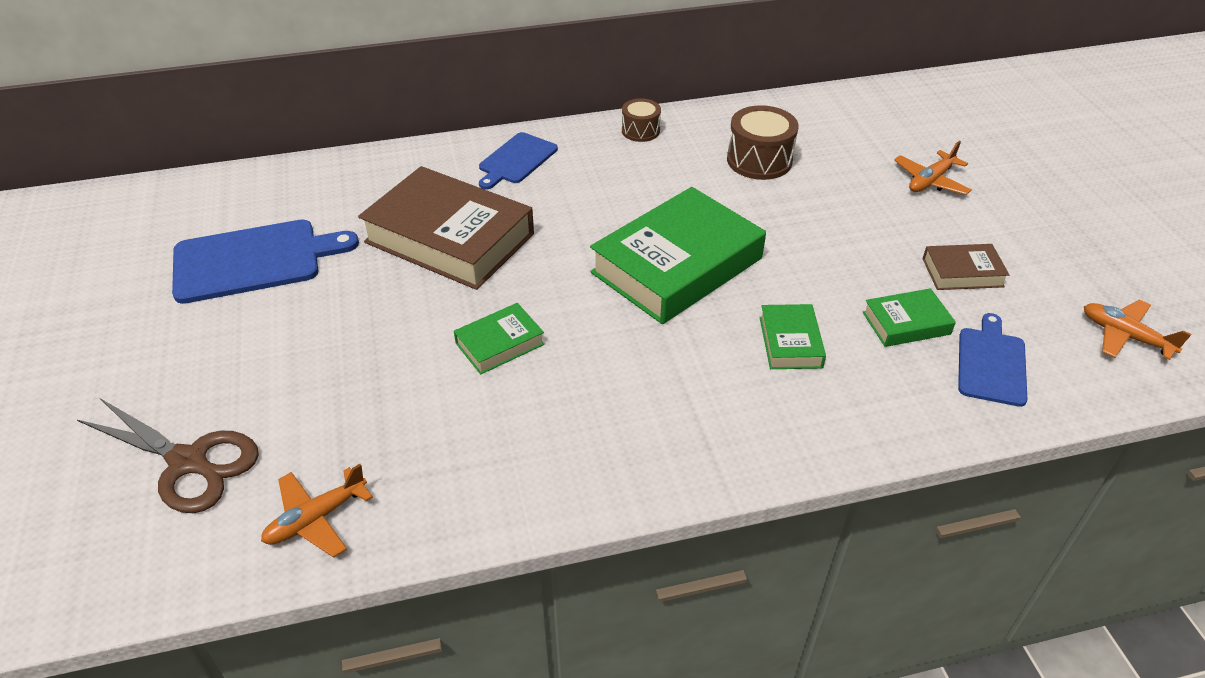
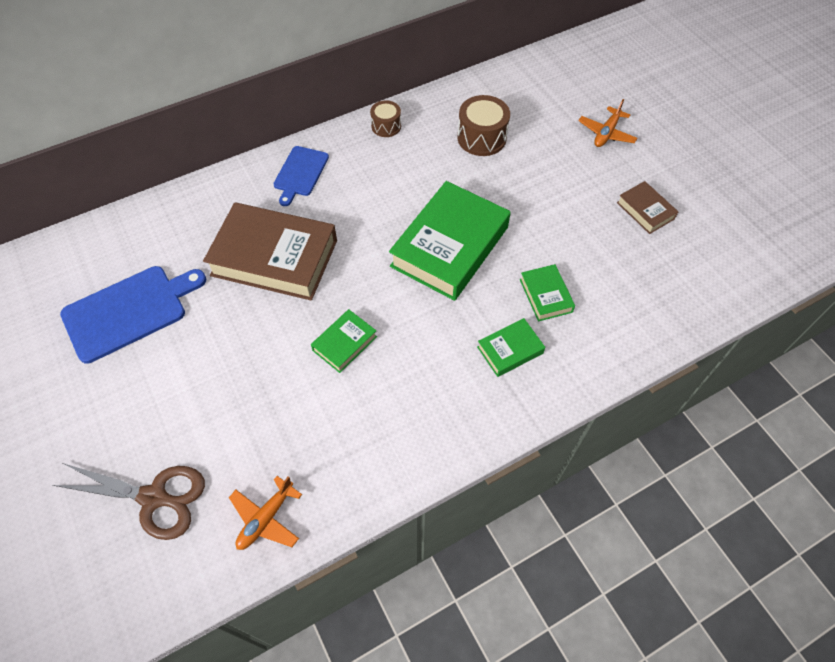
camera: 15 degrees left, 15 degrees up
green book [863,288,956,347] -> green book moved to [477,318,545,377]
brown book [922,244,1009,290] -> brown book turned 75 degrees clockwise [617,181,678,234]
blue cutting board [958,313,1027,407] -> none
orange plane [1084,300,1191,360] -> none

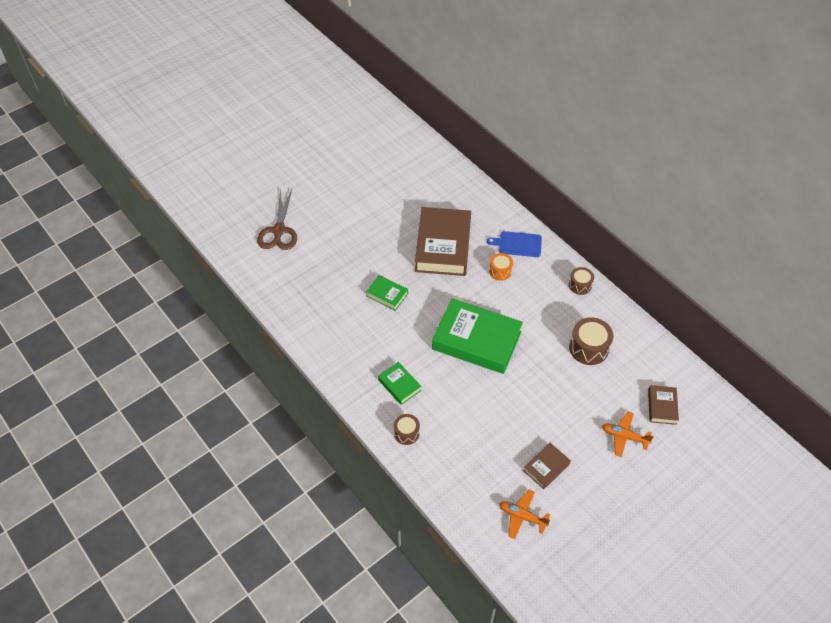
camera: 80 degrees right, 5 degrees down
blue cutting board [60,266,206,364] -> none
orange plane [229,476,302,550] -> orange plane moved to [499,490,550,539]
green book [520,264,575,321] -> none
none -> brown drum [394,414,420,445]
none -> orange drum [489,253,513,281]
none -> brown book [648,385,679,425]

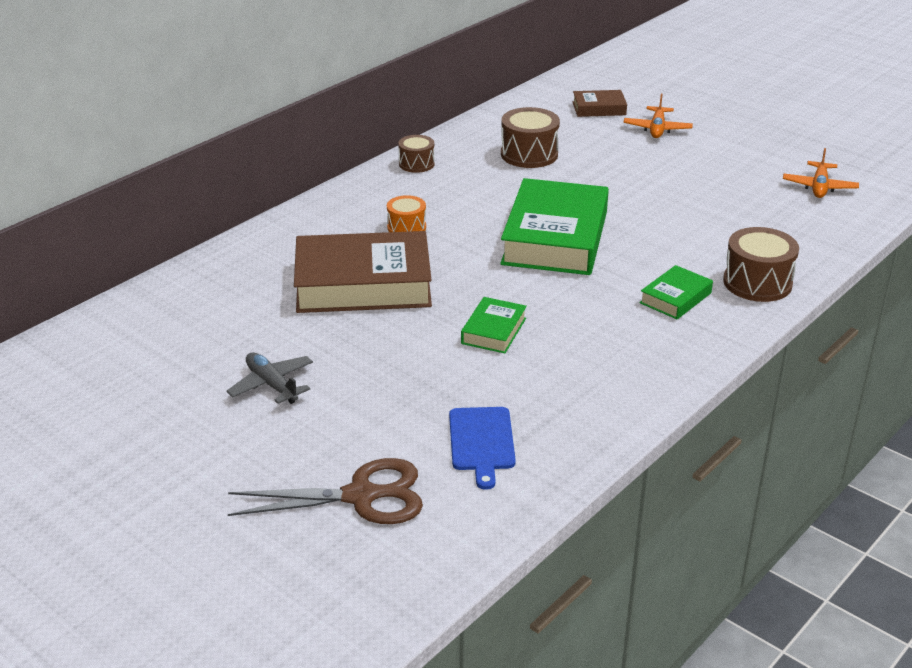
camera: 100 degrees left, 20 degrees down
brown drum [394,414,420,445] -> brown drum [723,227,799,302], size x1.63
blue cutting board [487,231,542,257] -> blue cutting board moved to [449,407,516,490]
brown book [523,443,571,489] -> none
none -> grey plane [226,352,313,404]

